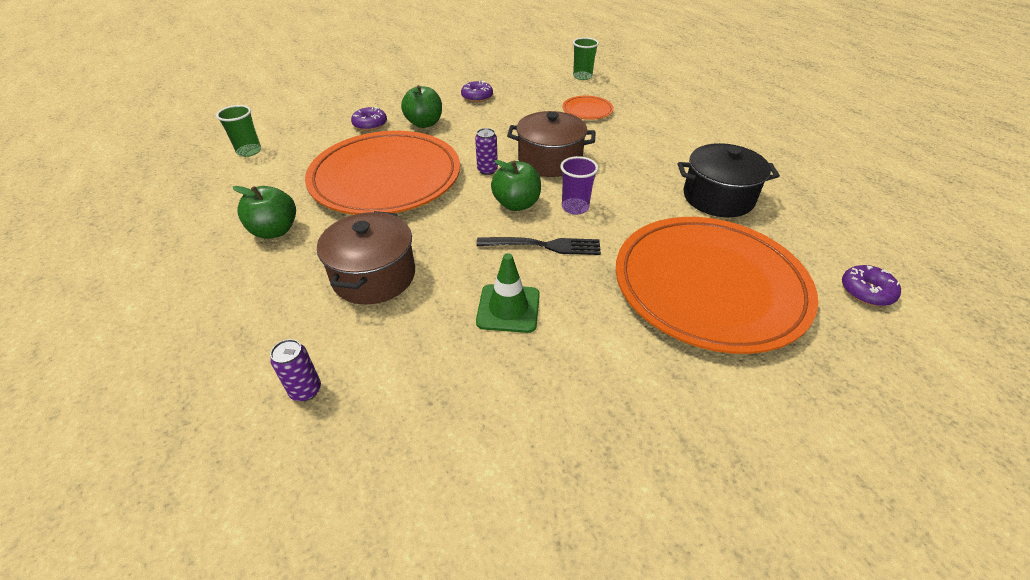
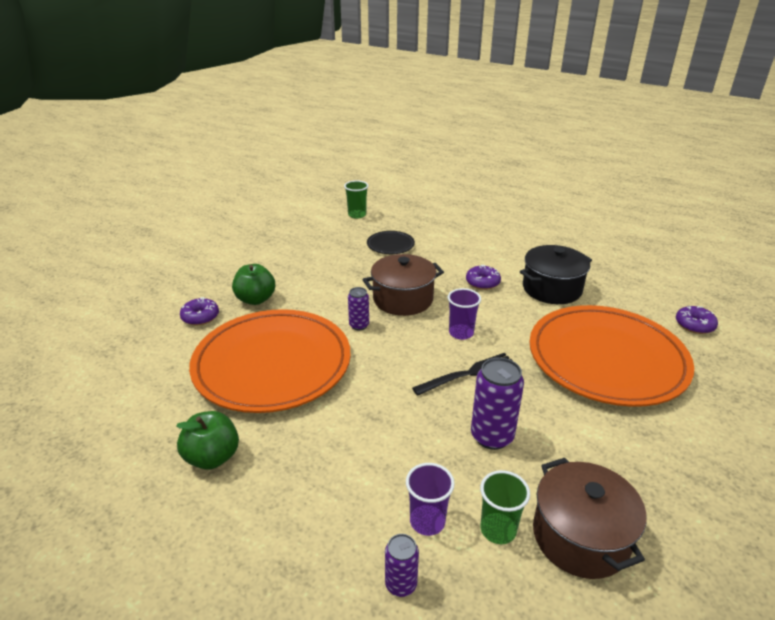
camera: 30 degrees left, 10 degrees down
green cup [216,105,261,157] -> green cup moved to [480,470,530,544]
brown pot [317,211,415,304] -> brown pot moved to [533,458,646,579]
purple donut [461,81,493,102] -> purple donut moved to [466,265,501,290]
green traffic cone [476,253,540,333] -> purple can [471,357,524,450]
green apple [491,160,541,211] -> none
orange plate [562,96,614,120] -> black plate [367,231,415,254]
none -> purple cup [406,463,455,536]

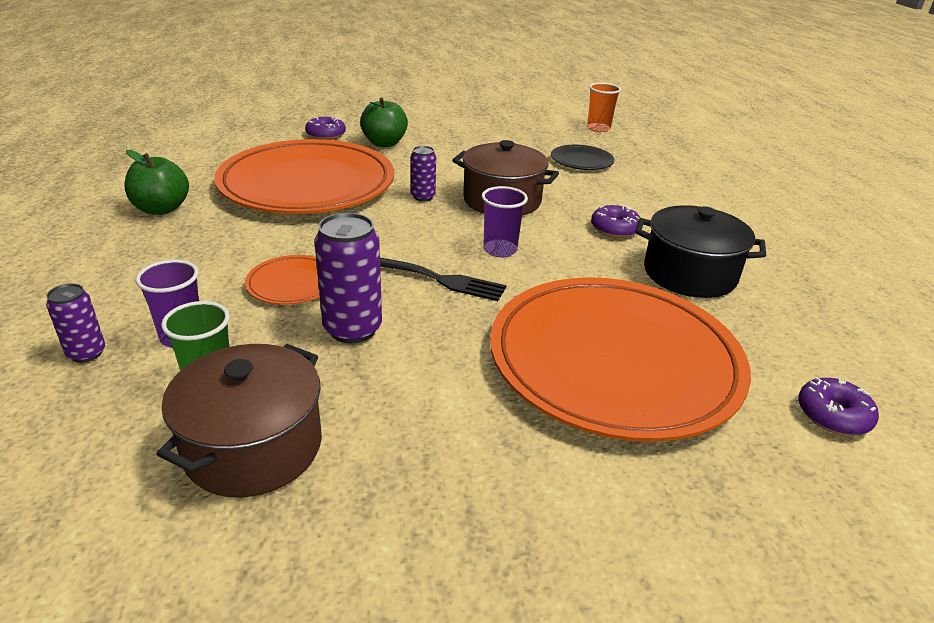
camera: 45 degrees right, 0 degrees up
green cup [344,180,369,219] -> orange cup [587,83,621,132]
none -> orange plate [245,255,320,305]

